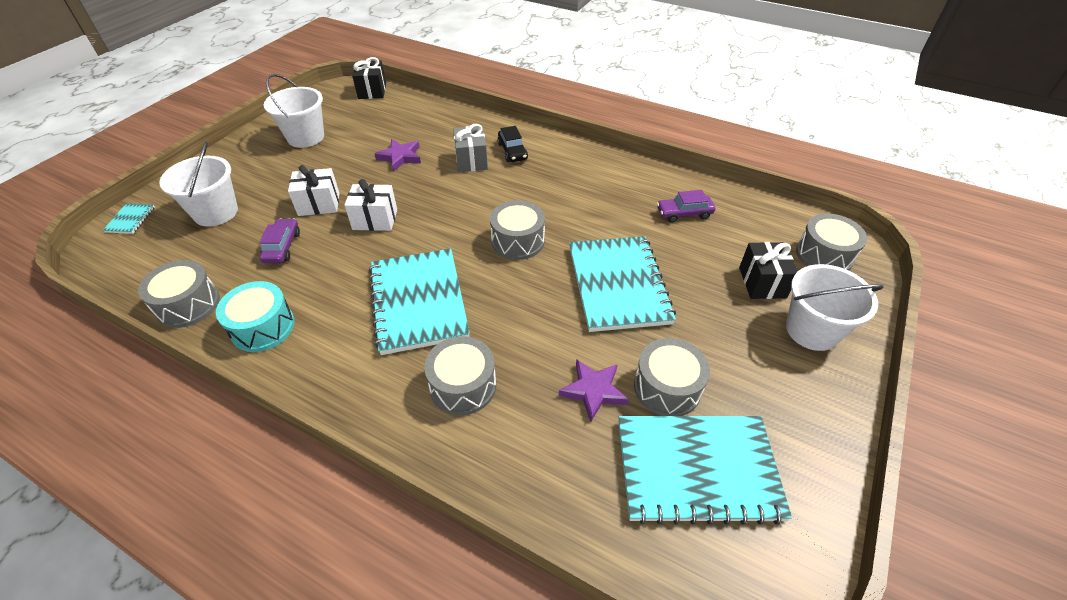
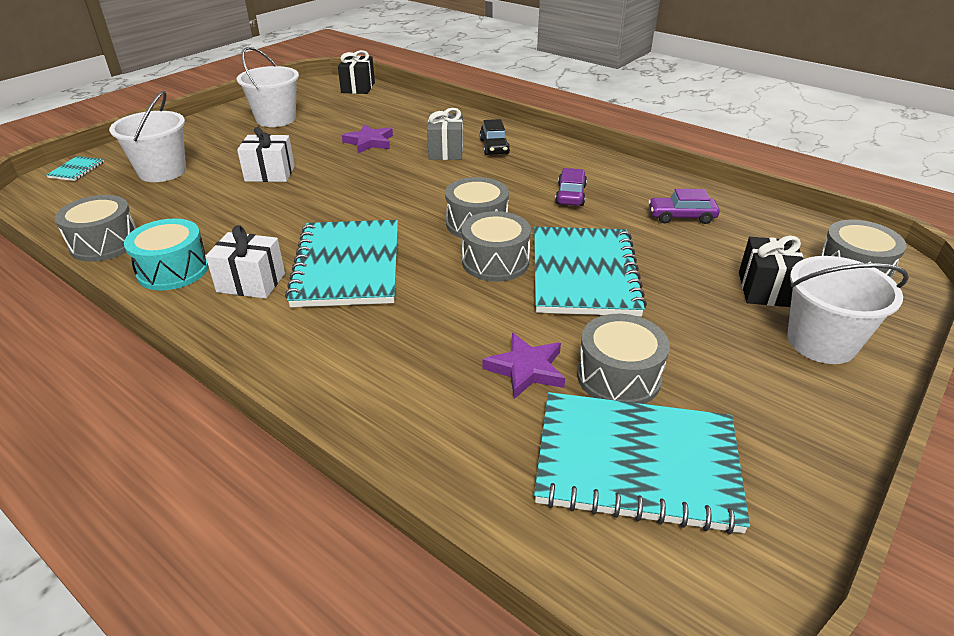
camera: 10 degrees right, 10 degrees down
purple car [259,218,300,263] -> purple car moved to [555,168,587,206]
white gift [344,179,397,231] -> white gift moved to [206,225,285,299]
grey drum [424,336,496,415] -> grey drum moved to [462,211,531,282]

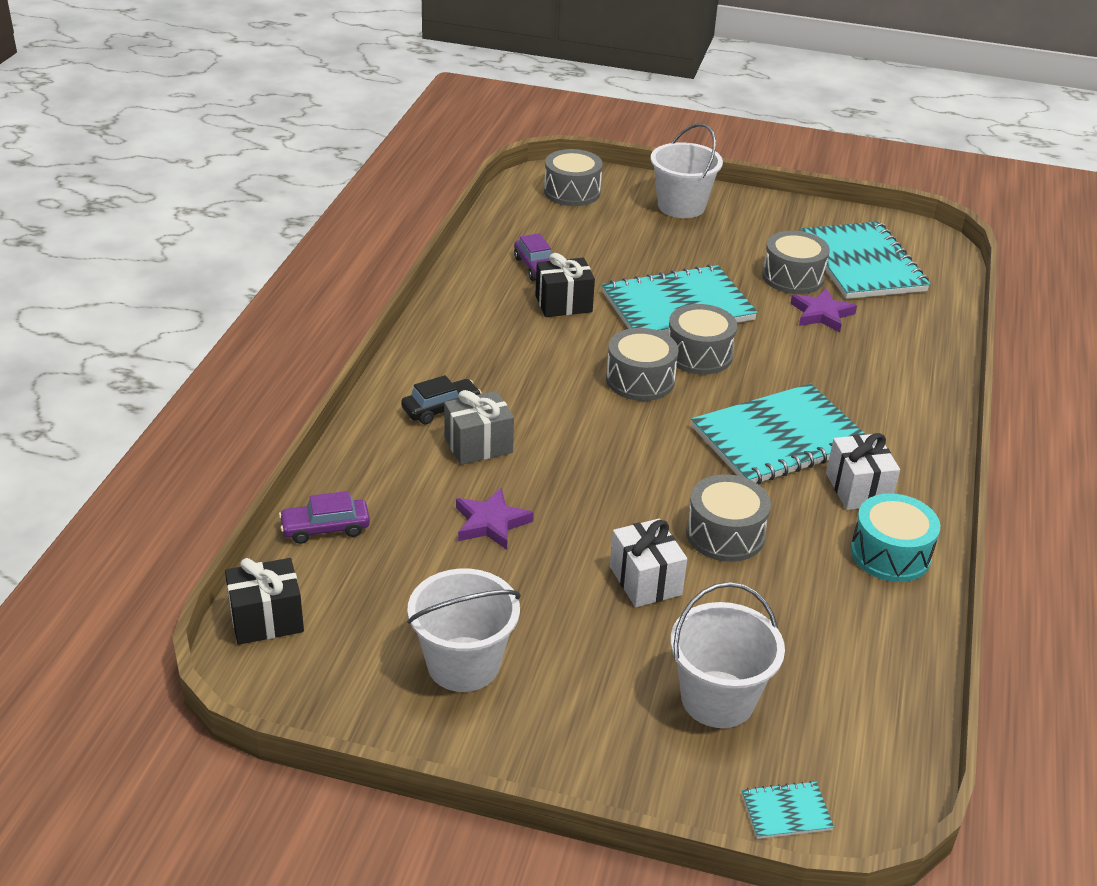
camera: 115 degrees left, 0 degrees up
grey drum [55,195,136,262] -> grey drum moved to [686,474,771,562]
purple car [555,168,587,206] -> purple car moved to [279,491,370,544]
black gift [739,236,803,307] -> black gift moved to [535,253,595,317]

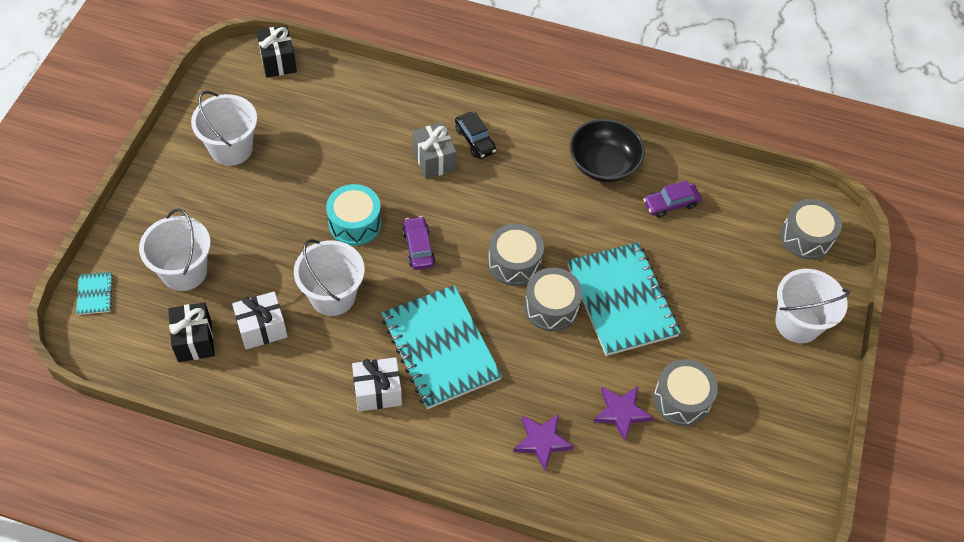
camera: 90 degrees right, 20 degrees up
purple car [279,491,370,544] -> purple car moved to [402,216,435,270]
purple star [456,487,534,550] -> purple star moved to [513,414,574,471]
black gift [535,253,595,317] -> black gift moved to [168,302,215,362]
white gift [610,518,687,607] -> white gift moved to [232,291,288,349]
grey drum [686,474,771,562] -> white bucket [294,239,365,316]
turquoise notebook [801,222,930,299] -> none
turquoise drum [850,493,940,582] -> turquoise drum moved to [326,184,382,246]
none -> black bowl [569,119,645,182]

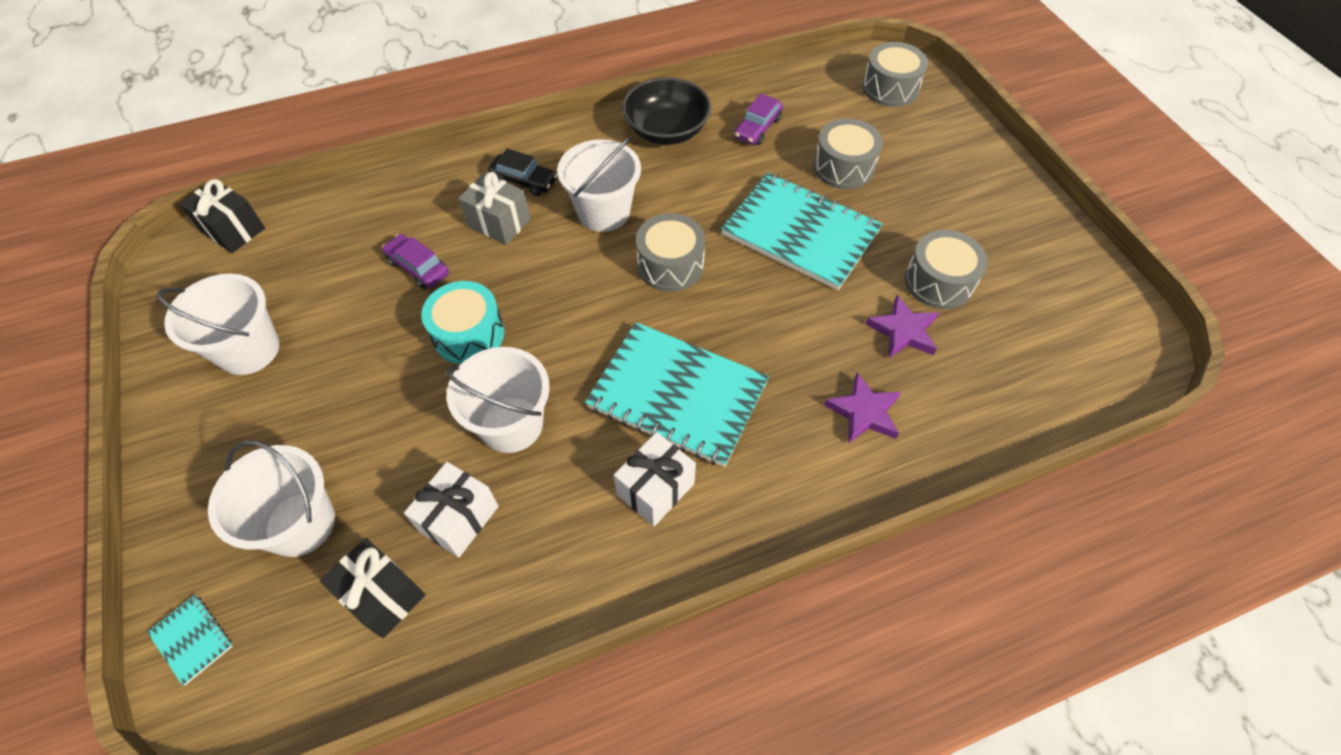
camera: 35 degrees left, 0 degrees up
purple car [402,216,435,270] -> purple car moved to [382,234,449,289]
grey drum [524,268,583,332] -> grey drum moved to [813,118,883,189]
white bucket [775,269,850,343] -> white bucket moved to [557,136,641,232]

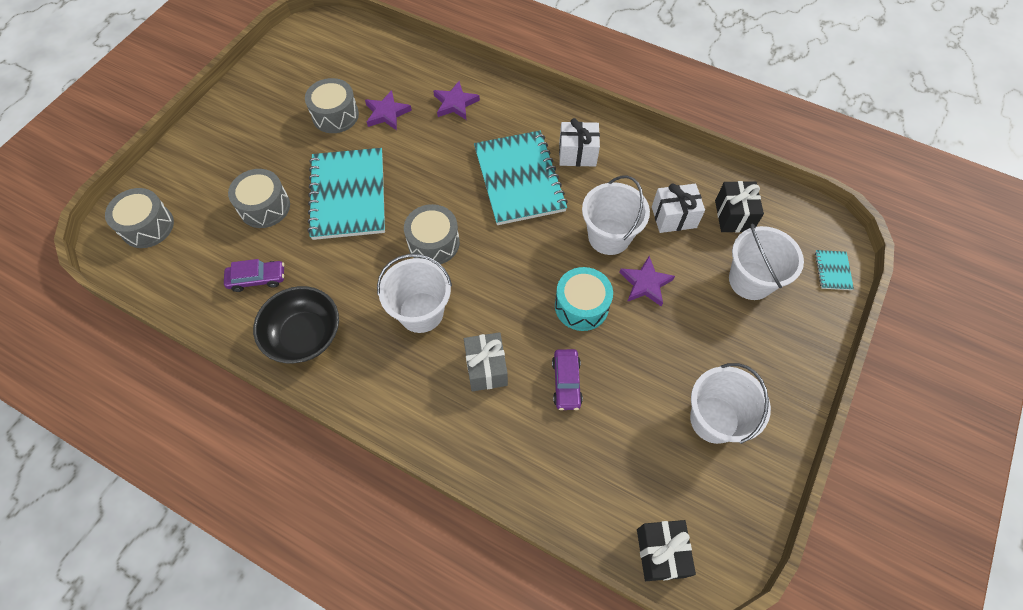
camera: 130 degrees left, 5 degrees up
black car [488,149,558,196] -> none
none -> purple star [619,256,675,306]

